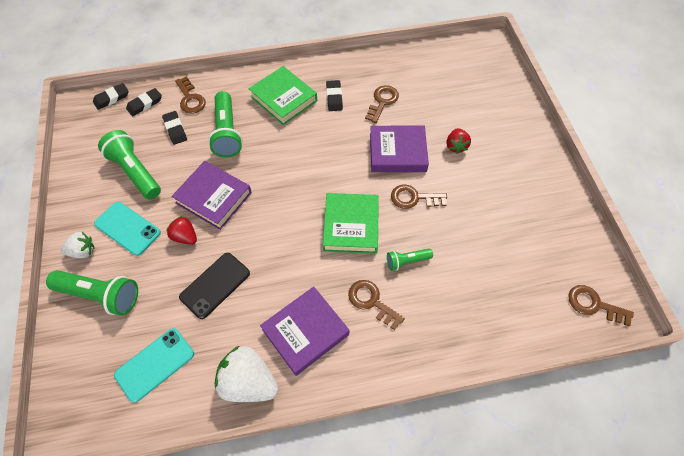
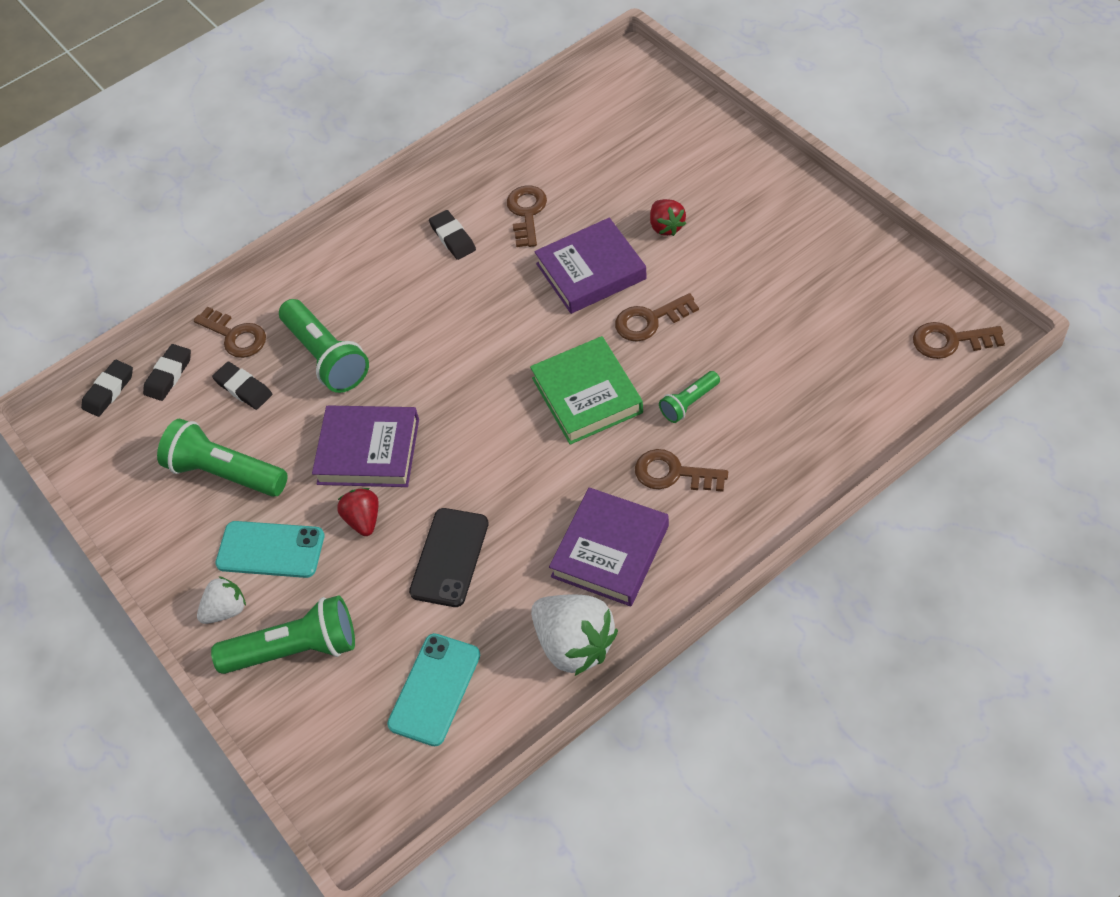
camera: 20 degrees left, 5 degrees down
red strawberry [166,216,197,245] -> red strawberry turned 60 degrees clockwise [337,488,379,536]
white strawberry [215,346,278,402] -> white strawberry turned 135 degrees counterclockwise [531,595,618,676]
green book [249,66,317,125] -> none

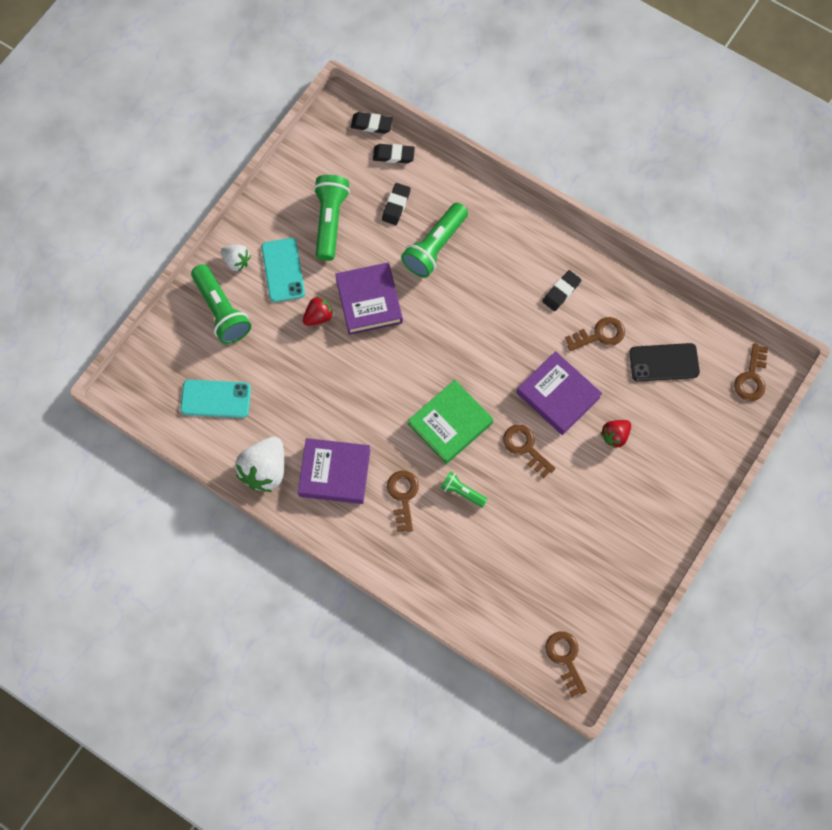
camera: 65 degrees right, 15 degrees up
brown key [194,306,266,358] -> brown key moved to [734,343,768,401]
black phone [409,508,489,607] -> black phone moved to [629,343,700,382]

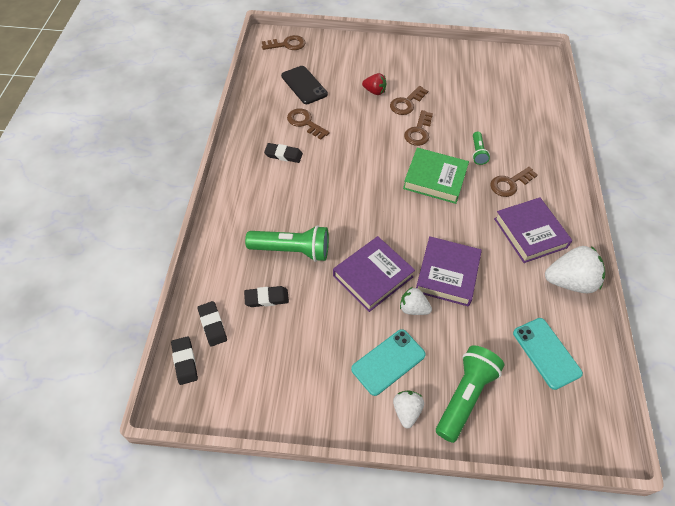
camera: 120 degrees left, 15 degrees down
red strawberry [303,296,333,326] -> white strawberry [400,287,432,315]
green flashlight [314,175,350,261] -> none
purple book [516,351,602,435] -> purple book moved to [416,236,482,307]
brown key [545,631,587,697] -> brown key moved to [390,86,428,115]

